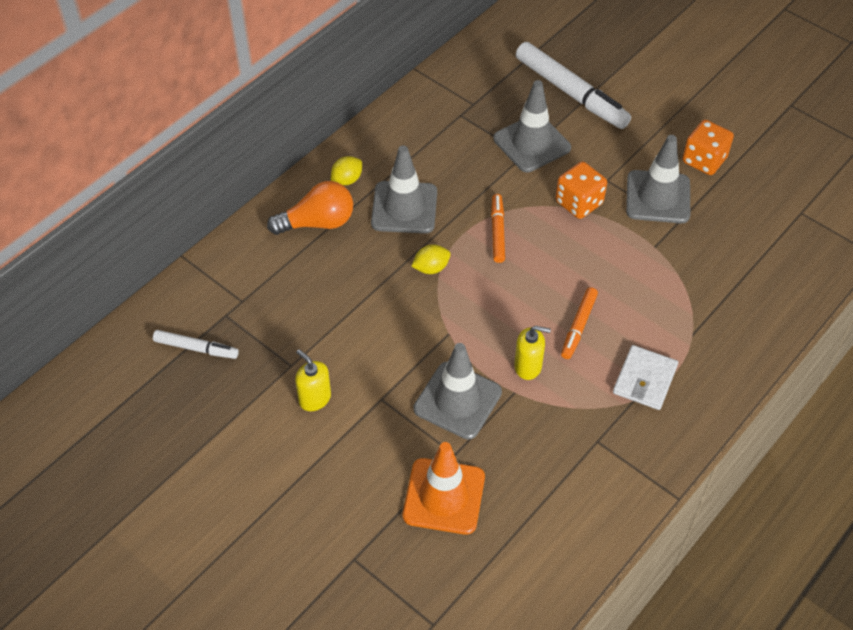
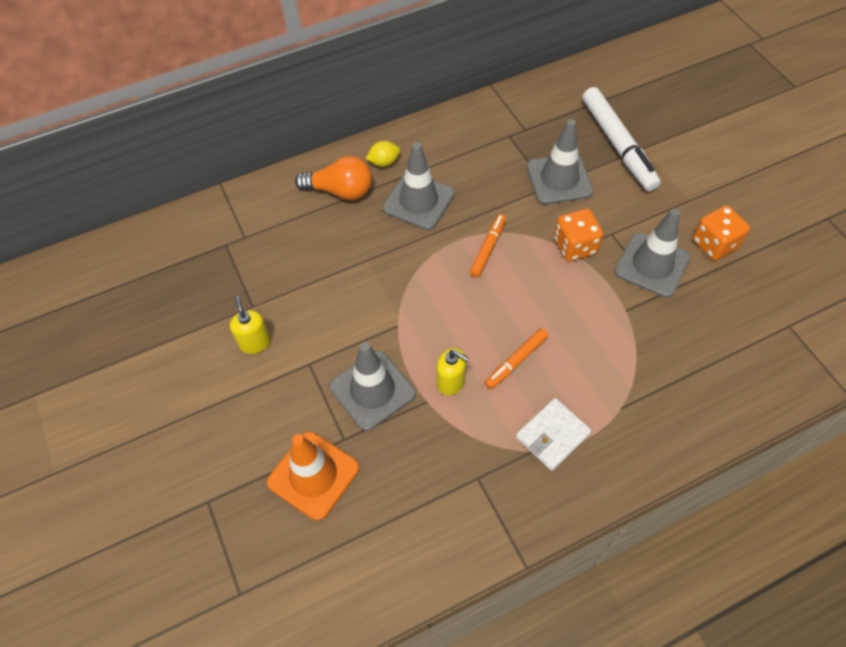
camera: 25 degrees right, 5 degrees up
white marker [153,330,239,359] -> none
yellow lemon [411,245,451,274] -> none

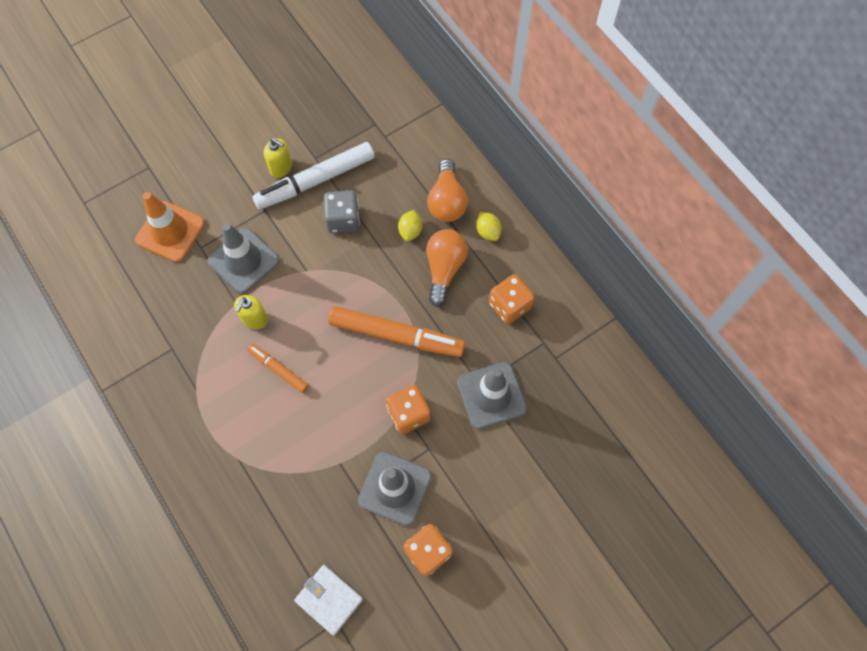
camera: 80 degrees right, 10 degrees up
yellow soap dispenser [230,296,271,354] -> yellow soap dispenser turned 60 degrees clockwise [264,138,292,178]
grey traffic cone [383,142,455,230] -> orange light bulb [426,229,468,307]
orange marker [470,214,506,278] -> orange marker [328,306,465,357], size x1.89
white wallet [516,398,592,471] -> white wallet moved to [294,565,363,636]
white marker [582,87,661,191] -> white marker moved to [252,142,375,209]
none -> grey dice [324,191,360,233]
none -> yellow lemon [398,210,422,241]
none -> orange dice [489,274,535,324]

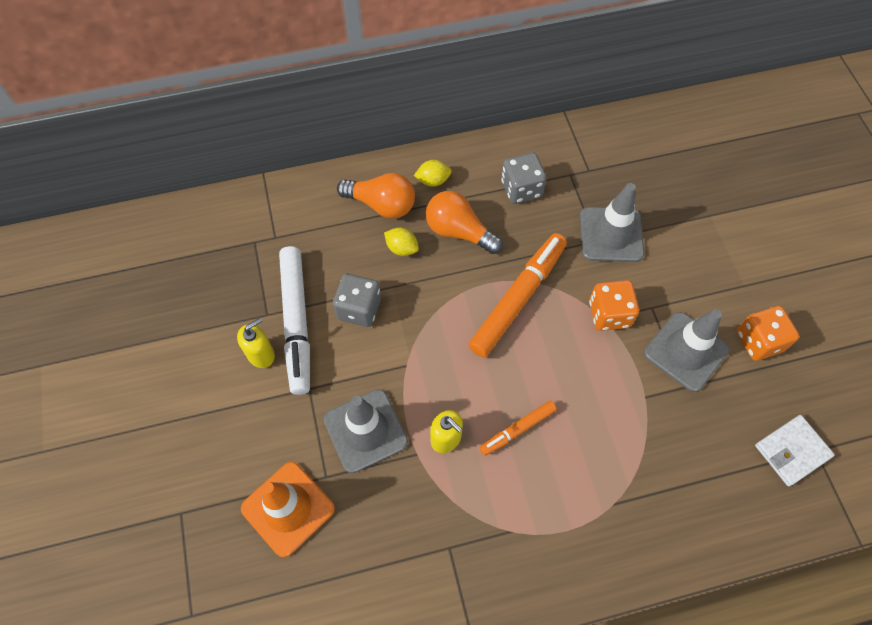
camera: 70 degrees left, 5 degrees down
orange dice [489,274,535,324] -> grey dice [501,152,547,204]

